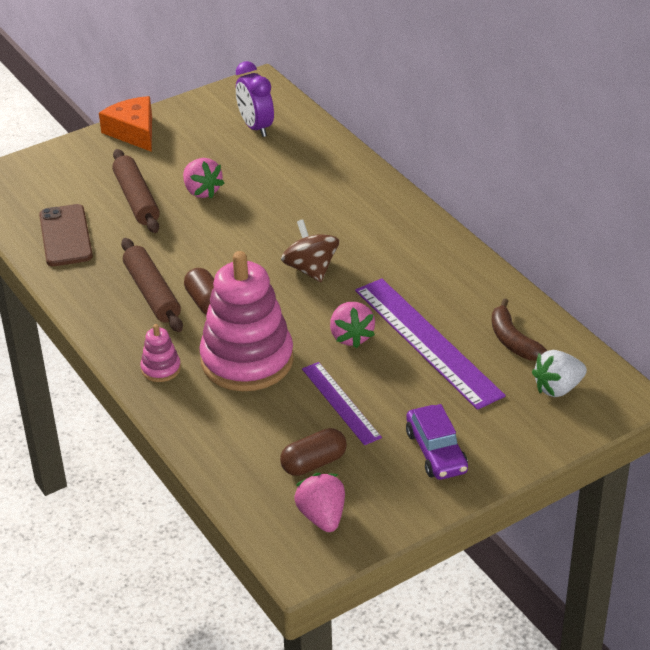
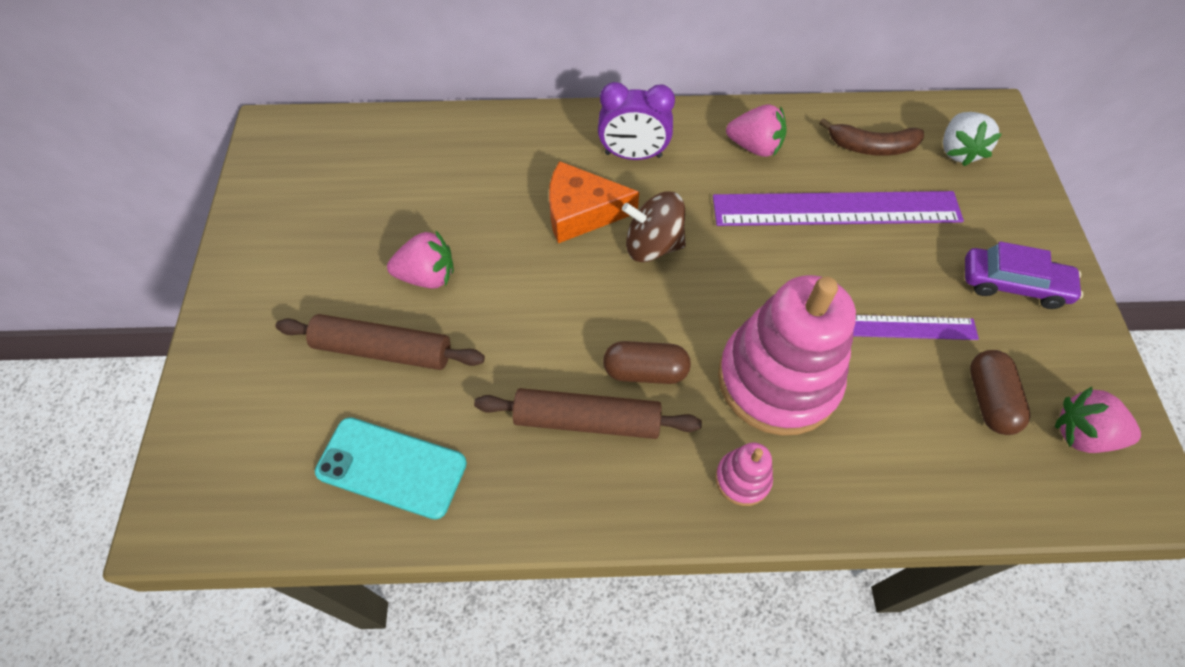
camera: 60 degrees left, 20 degrees up
brown phone [39,204,93,266] -> turquoise phone [315,417,467,520]
orange cheese [99,96,152,152] -> orange cheese moved to [549,161,639,243]
purple clock [236,61,274,137] -> purple clock moved to [598,82,675,160]
pink strawberry [330,302,375,348] -> pink strawberry moved to [726,104,787,157]

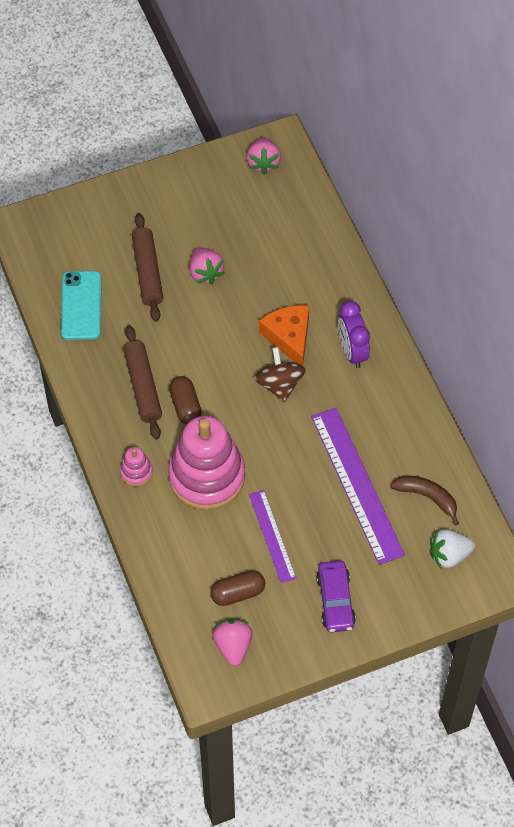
camera: 70 degrees right, 0 degrees up
pink strawberry [726,104,787,157] -> pink strawberry moved to [246,137,281,175]
brown banana [819,118,924,156] -> brown banana turned 135 degrees clockwise [390,476,459,525]

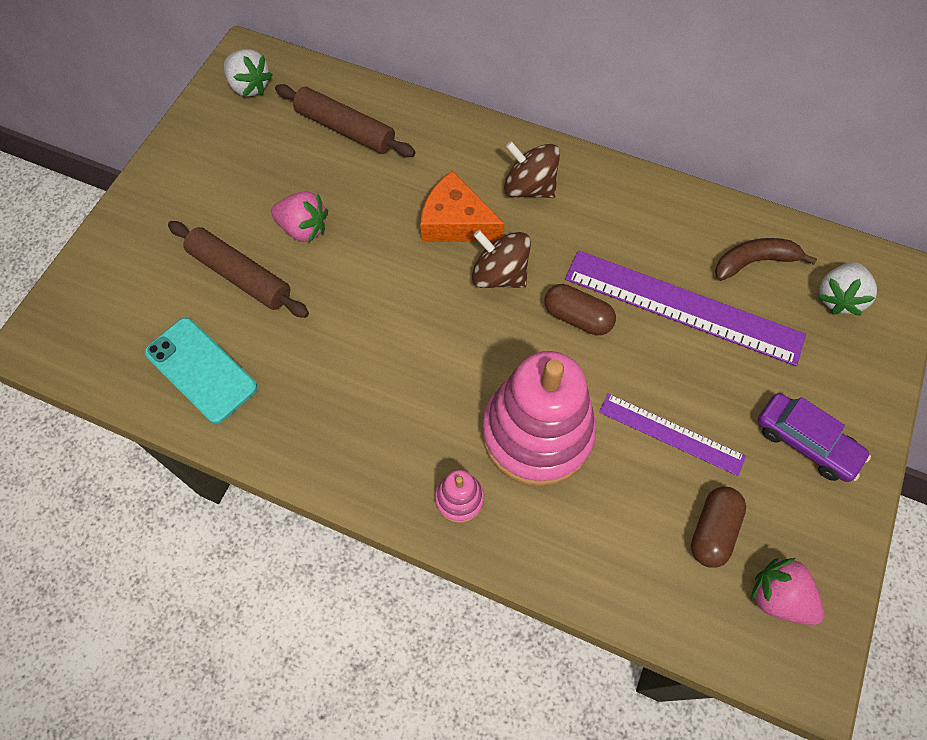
camera: 45 degrees left, 5 degrees up
brown rolling pin [123,325,162,440] -> brown rolling pin moved to [275,84,416,157]
brown capsule [169,376,202,425] -> brown capsule moved to [544,284,616,335]
pink strawberry [246,137,281,175] -> white strawberry [224,49,272,97]
purple clock [338,301,370,368] -> brown spinning top [504,141,560,198]

